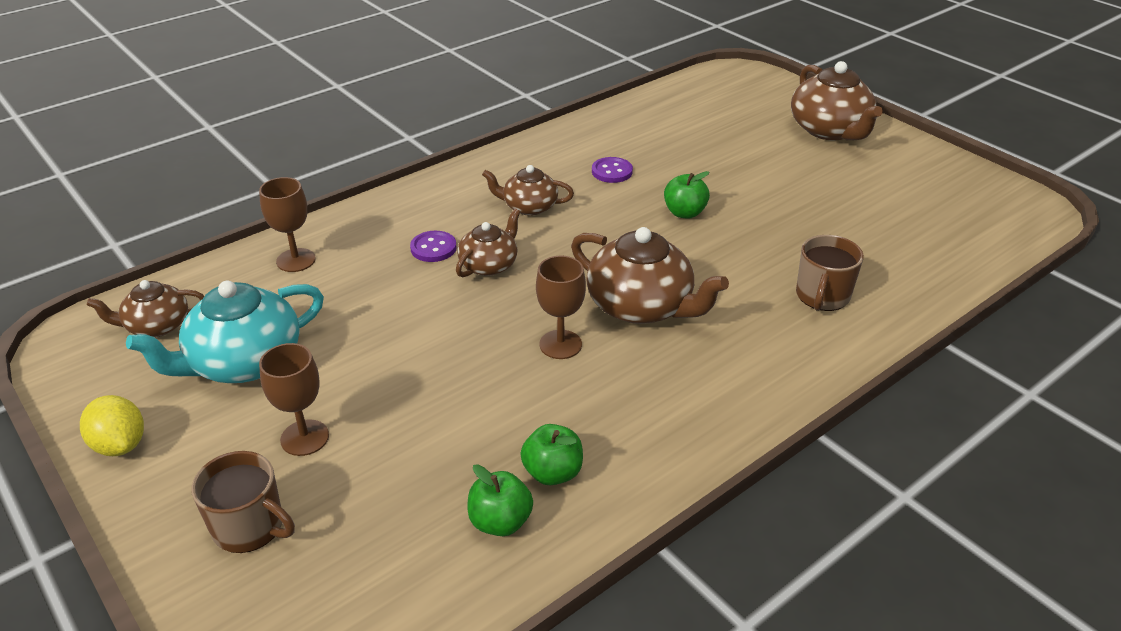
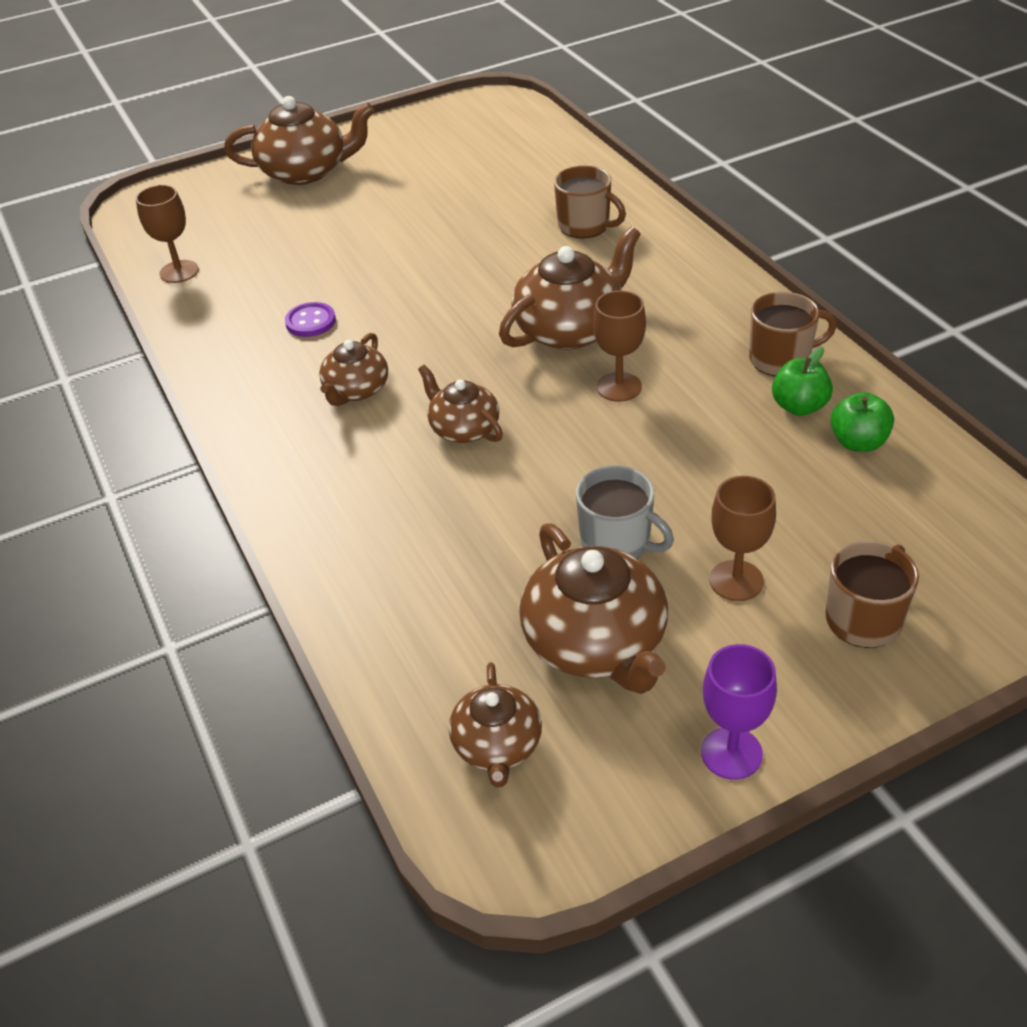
camera: 75 degrees left, 5 degrees up
yellow lemon [80,395,144,456] -> purple goblet [701,644,777,780]
turquoise teapot [126,281,324,383] -> brown teapot [519,523,668,694]
brown goblet [259,177,316,272] -> brown goblet moved to [136,185,199,283]
purple button [410,231,457,262] -> none
green apple [664,171,710,218] -> none
none -> grey mug [576,465,674,558]
none -> brown mug [749,292,837,376]

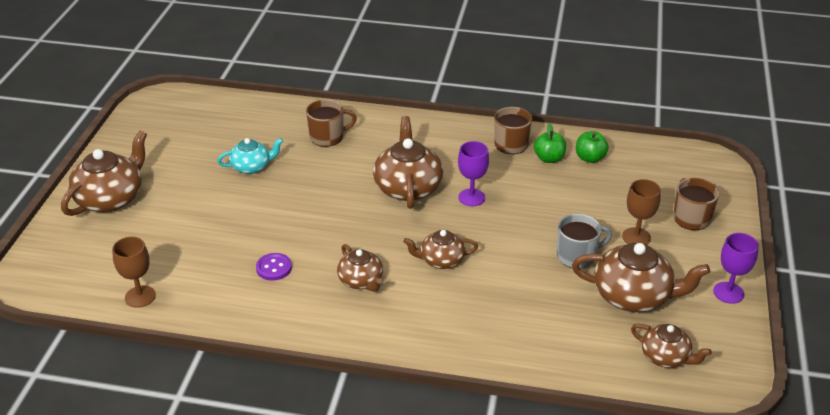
camera: 55 degrees left, 5 degrees down
brown goblet [593,290,646,402] -> purple goblet [458,141,489,206]
none -> turquoise teapot [217,138,283,174]

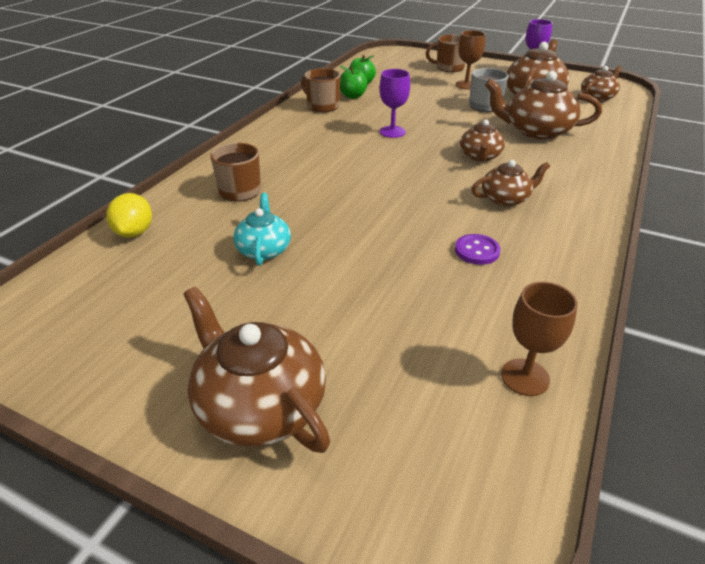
camera: 75 degrees left, 0 degrees up
brown teapot [373,116,443,209] -> brown teapot moved to [485,71,602,140]
none -> yellow lemon [106,193,152,238]

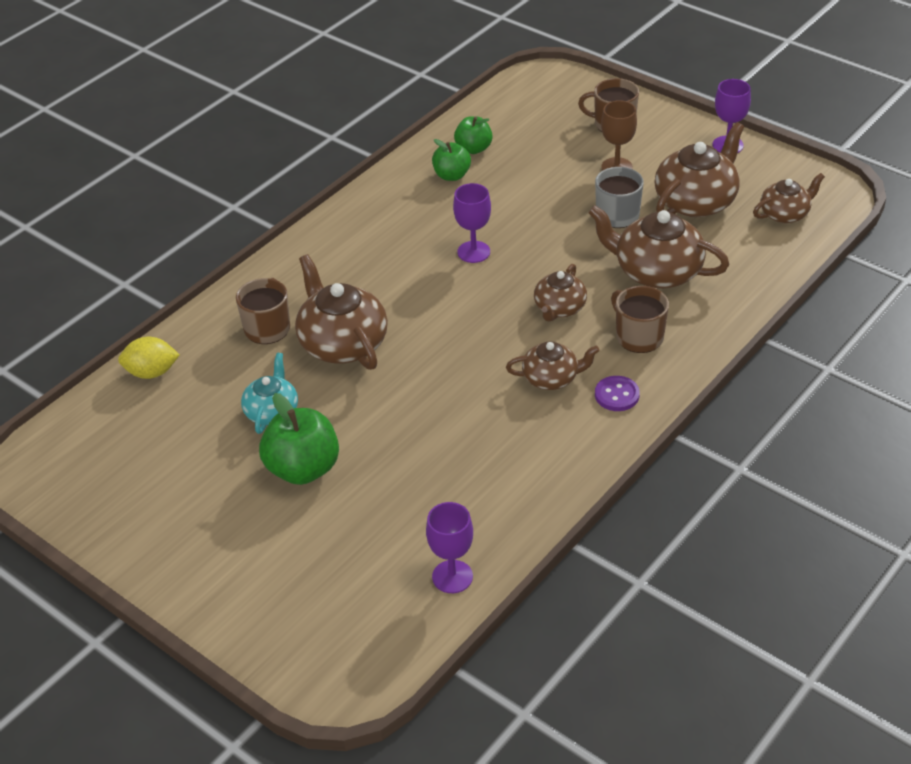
camera: 15 degrees right, 5 degrees up
yellow lemon [106,193,152,238] -> yellow lemon turned 75 degrees clockwise [118,337,180,379]
brown teapot [183,286,330,453] -> brown teapot moved to [295,254,388,370]
brown mug [301,68,341,112] -> brown mug moved to [611,286,669,353]
purple button [455,234,501,265] -> purple button moved to [595,376,640,411]
brown goblet [501,282,578,396] -> purple goblet [426,502,473,593]
none -> green apple [259,393,339,485]

